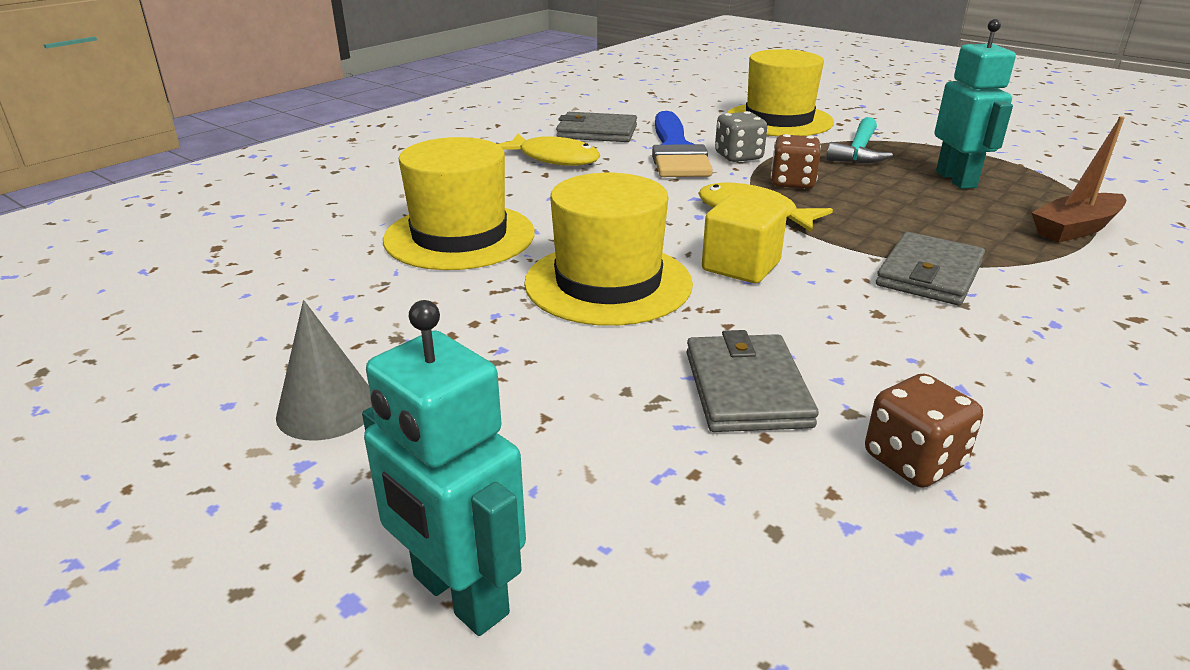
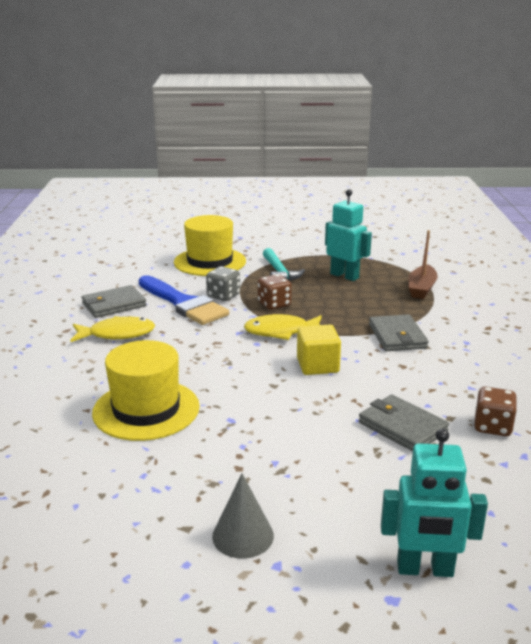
camera: 40 degrees left, 5 degrees down
yellow hat [524,173,693,326] -> none

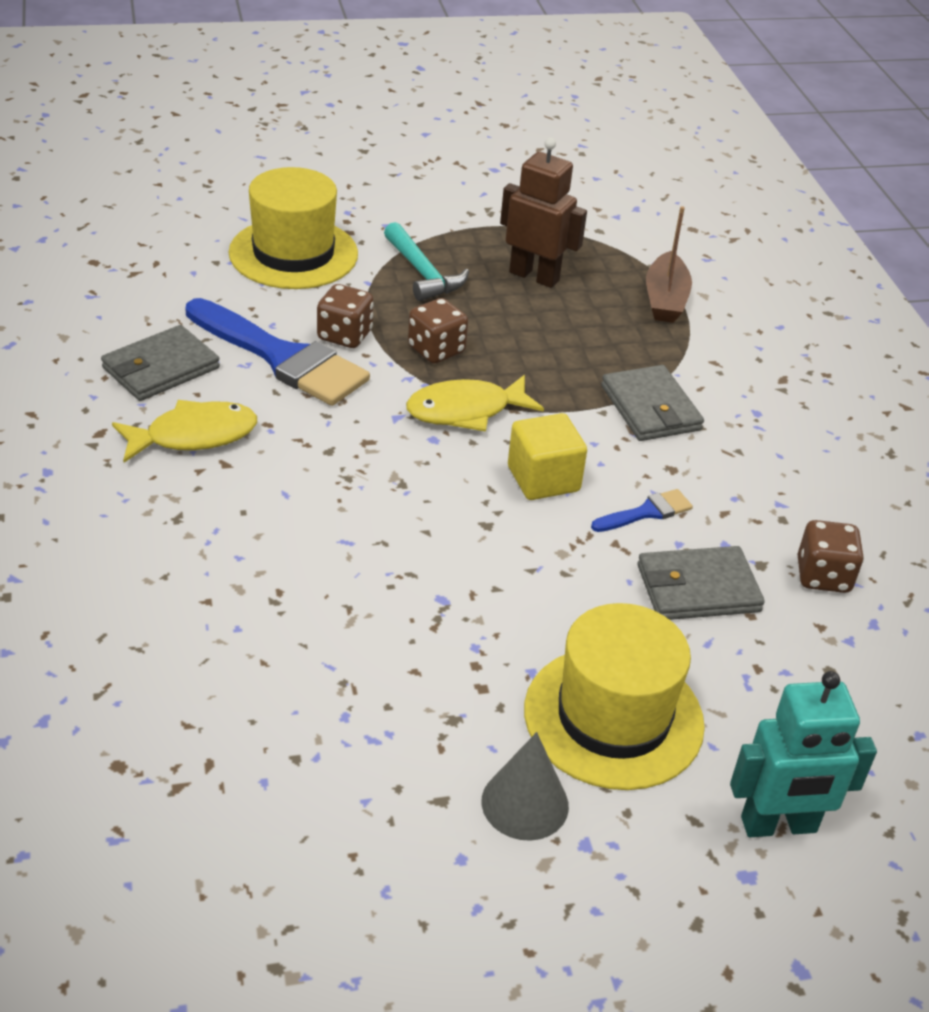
camera: 15 degrees left, 15 degrees up
yellow hat [92,340,200,441] -> yellow hat moved to [524,603,705,790]
grey dice [206,266,240,301] -> brown dice [317,284,374,348]
turquoise robot [325,189,372,281] -> brown robot [500,138,587,288]
grey wallet [359,395,449,451] -> grey wallet turned 45 degrees counterclockwise [637,546,765,620]
none -> blue brush [591,489,693,532]

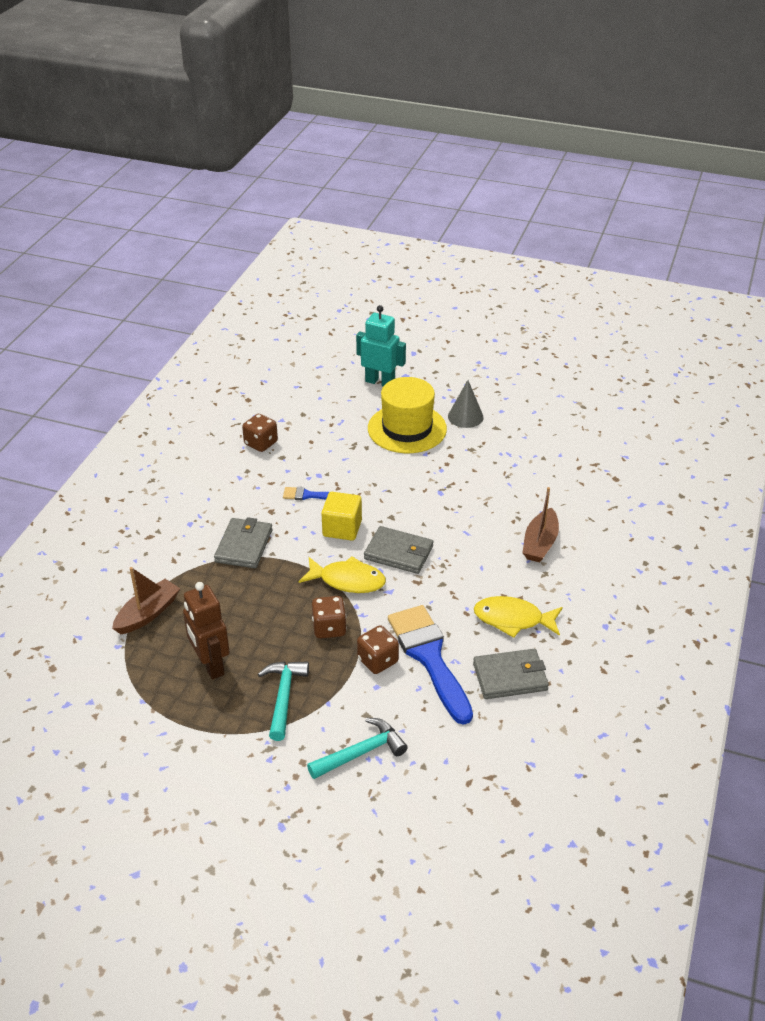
camera: 145 degrees left, 0 degrees up
yellow hat [229,167,358,289] -> turquoise hammer [307,718,408,779]
grey wallet [637,546,765,620] -> grey wallet moved to [364,526,433,574]
none -> brown boat [523,487,559,563]

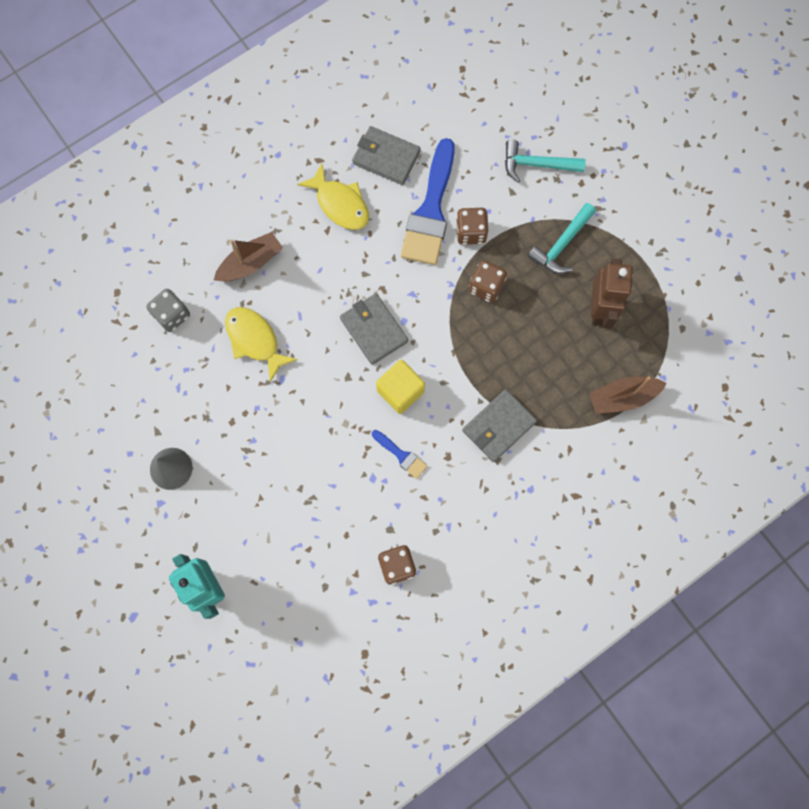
camera: 145 degrees left, 35 degrees up
yellow fish [299,556,386,593] -> yellow fish moved to [225,307,298,382]
yellow hat [368,377,447,453] -> none
none -> grey dice [146,289,190,332]

